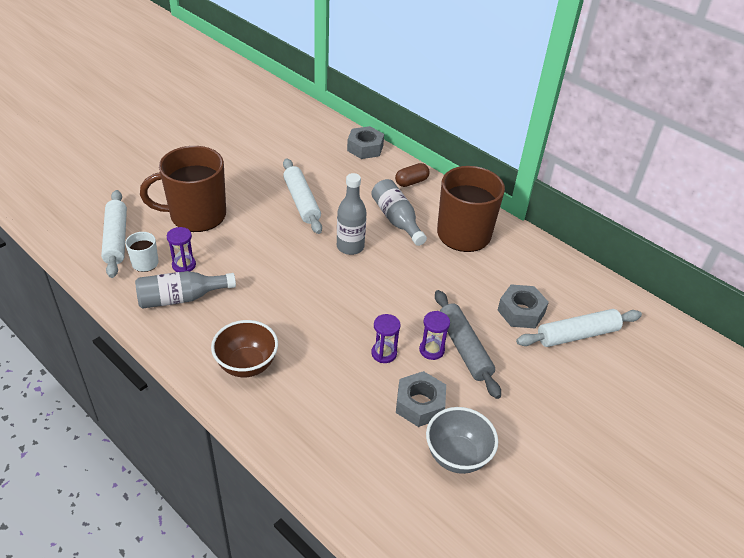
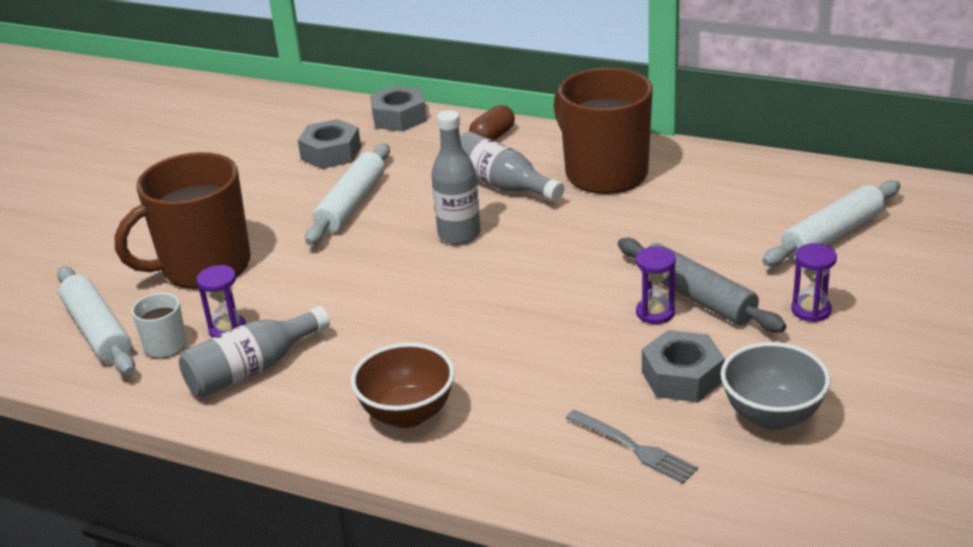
camera: 15 degrees left, 10 degrees down
white rolling pin [283,159,322,234] -> white rolling pin turned 60 degrees clockwise [305,143,390,245]
purple hourglass [371,314,401,363] -> purple hourglass moved to [791,243,837,322]
grey nut [498,284,549,328] -> grey nut moved to [298,119,361,169]
none -> grey fork [566,409,698,484]

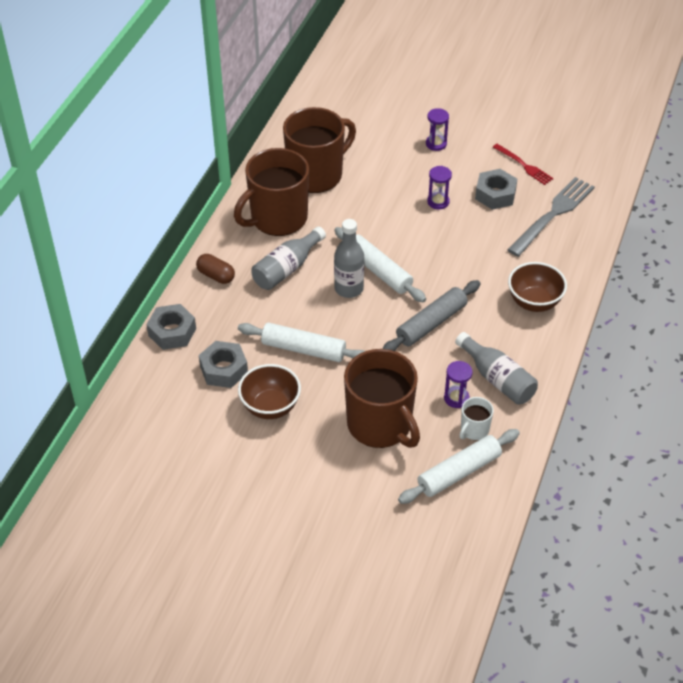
camera: 95 degrees left, 15 degrees up
grey fork [566,409,698,484] -> grey fork [507,177,595,257], size x1.74
grey rolling pin [618,238,786,333] -> grey rolling pin moved to [382,280,480,351]
grey bowl [721,342,831,430] -> red fork [493,144,554,185]
white rolling pin [762,180,901,266] -> white rolling pin moved to [334,227,426,303]
none -> brown bowl [238,364,301,419]
none -> brown mug [283,107,356,193]

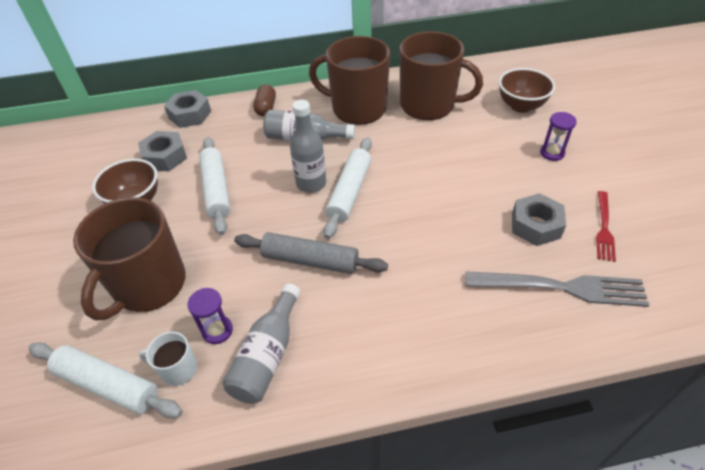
camera: 60 degrees right, 0 degrees up
purple hourglass [427,166,452,209] -> none
brown bowl [508,262,567,312] -> brown bowl moved to [499,68,555,113]

